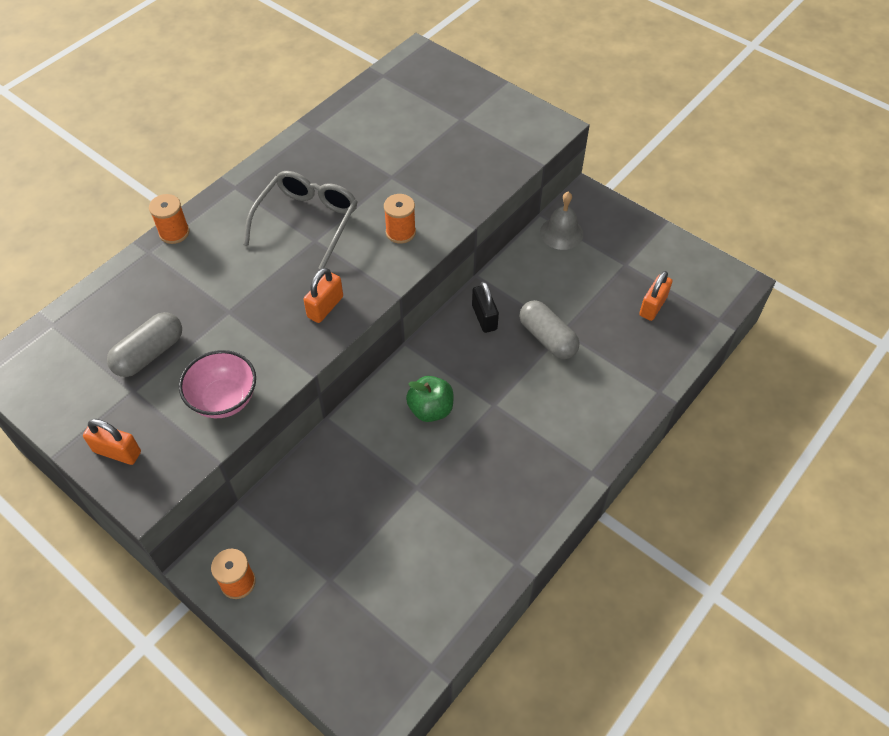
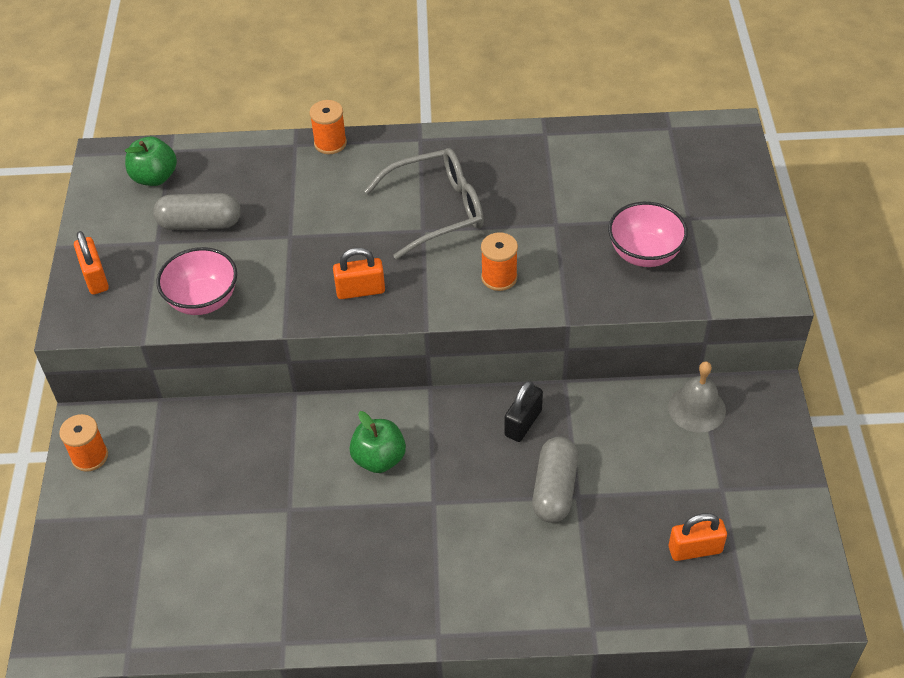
camera: 50 degrees right, 5 degrees down
none -> green apple [125,137,177,186]
none -> pink bowl [608,202,688,267]

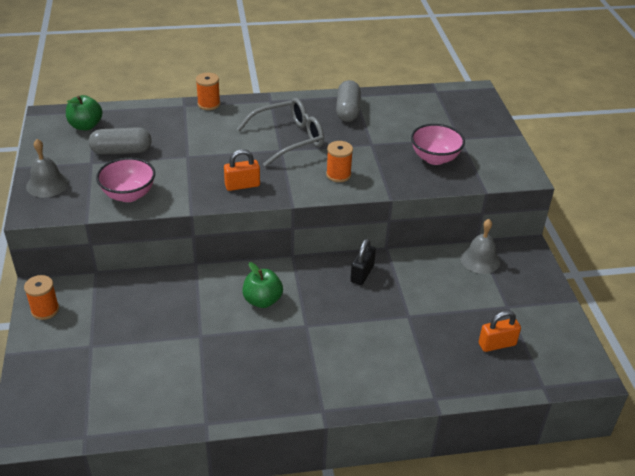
camera: 10 degrees left, 10 degrees down
orange padlock [74,231,109,295] -> grey bell [26,139,69,198]
grey capsule [532,437,578,523] -> grey capsule moved to [336,80,361,122]

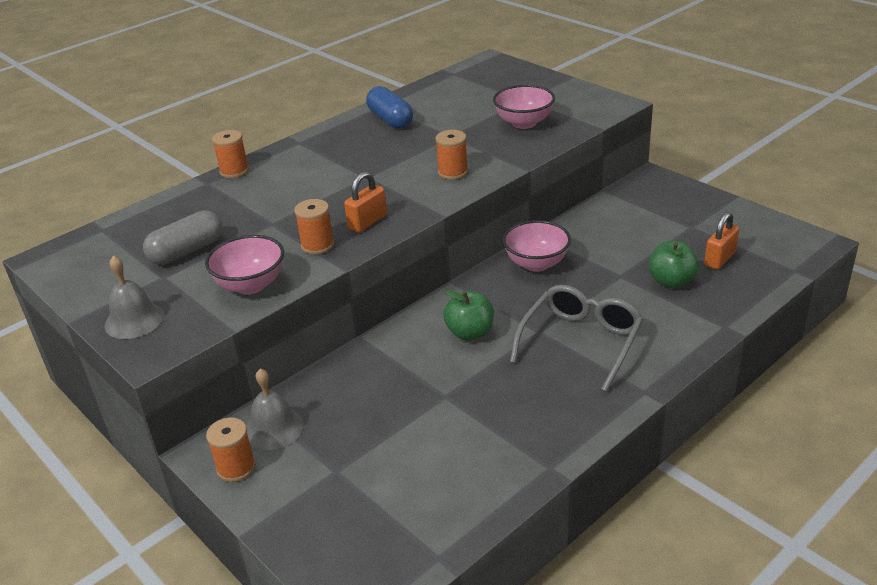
camera: 30 degrees left, 5 degrees down
green apple [66,95,103,130] -> green apple moved to [649,241,699,288]
grey glasses [237,98,324,167] -> grey glasses moved to [510,285,643,392]
grey capsule [336,80,361,122] -> blue capsule [366,86,413,129]
black padlock [350,239,376,285] -> pink bowl [503,220,571,272]
grey bell [460,219,500,274] -> grey bell moved to [246,368,304,450]
none -> orange spool [294,199,335,254]

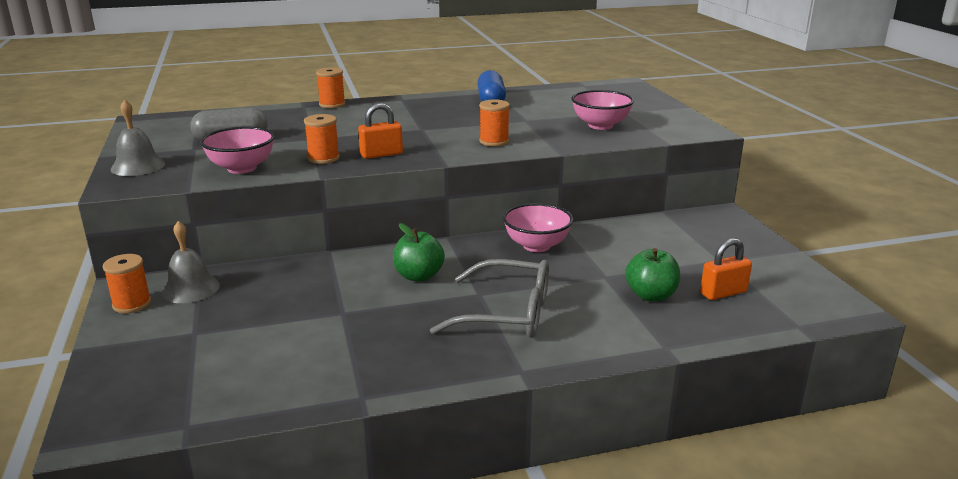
camera: 25 degrees right, 10 degrees down
grey glasses [510,285,643,392] -> grey glasses turned 45 degrees clockwise [430,259,549,338]

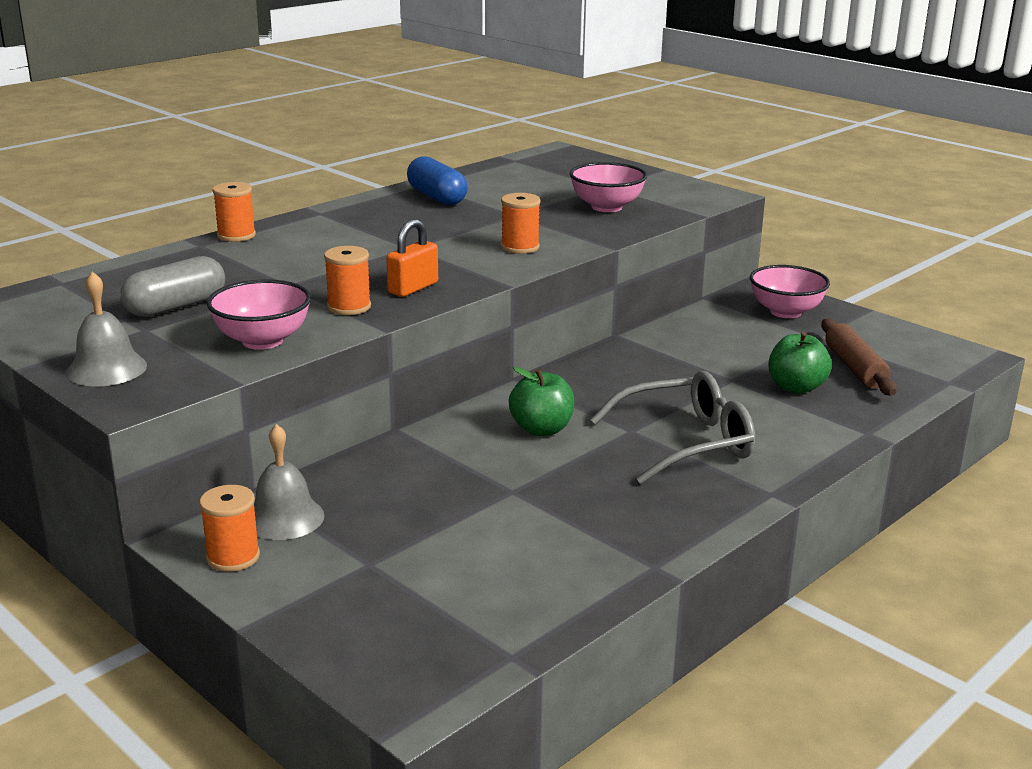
camera: 30 degrees left, 0 degrees up
pink bowl [503,203,573,252] -> pink bowl moved to [750,265,830,318]
orange padlock [700,238,752,300] -> brown rolling pin [821,319,897,396]

